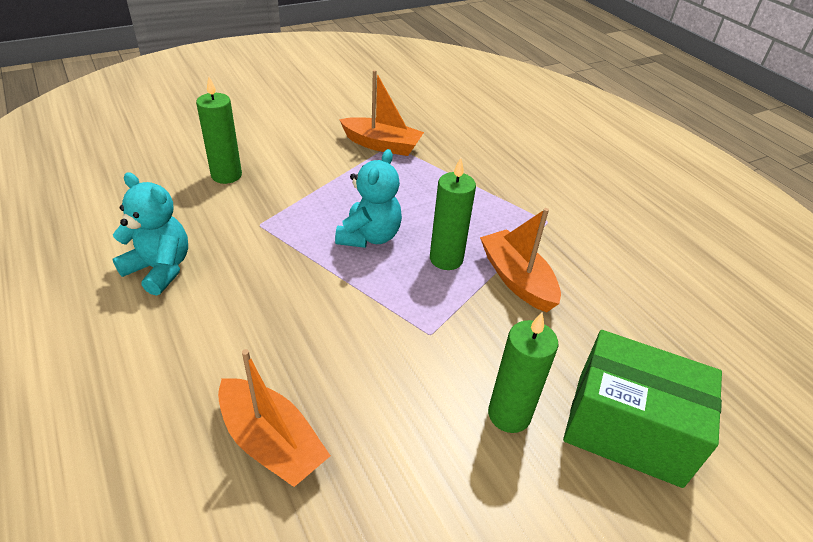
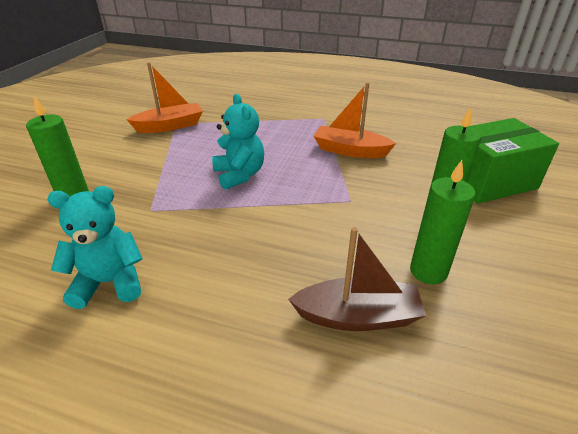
camera: 40 degrees left, 5 degrees down
orange boat [218,349,331,487] -> brown boat [288,227,426,331]
green candle [430,158,476,270] -> green candle moved to [410,160,475,284]

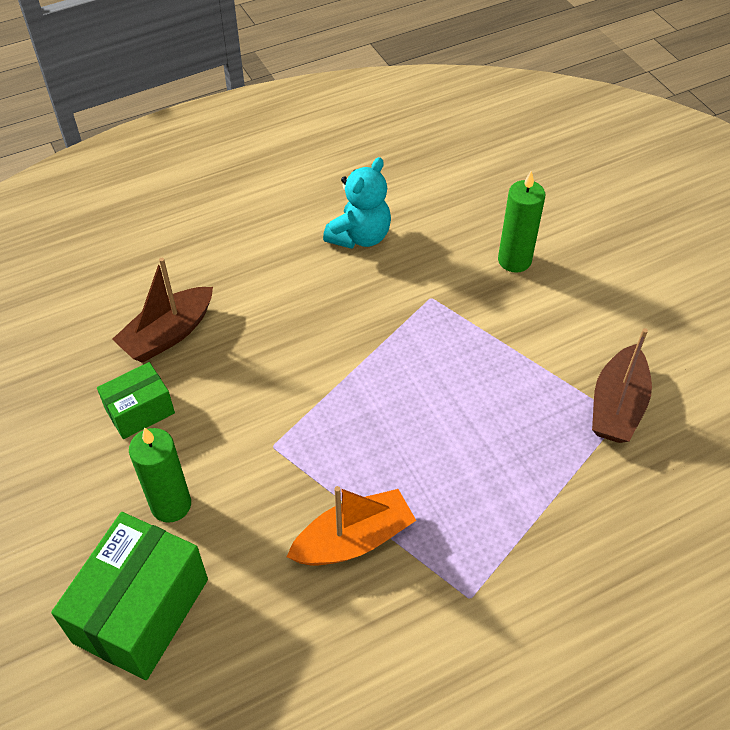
camera: 135 degrees right, 15 degrees up
orange boat [127,62,203,133] -> brown boat [592,328,652,443]
turquoise teddy bear [212,94,264,190] -> none
green candle [410,160,475,284] -> green box [97,362,175,439]

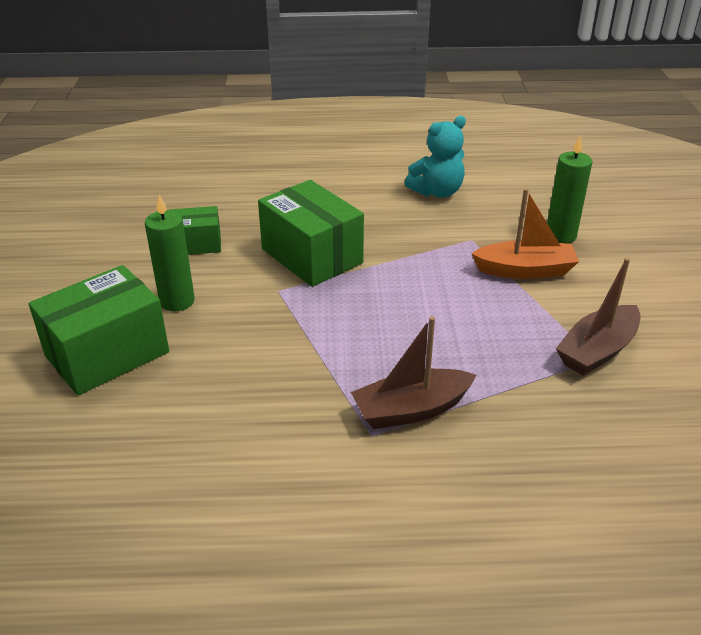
camera: 25 degrees right, 15 degrees down
brown boat [112,258,213,363] -> brown boat moved to [351,316,476,429]
orange boat [287,486,416,566] -> orange boat moved to [471,188,579,279]
none -> green box [258,180,364,287]

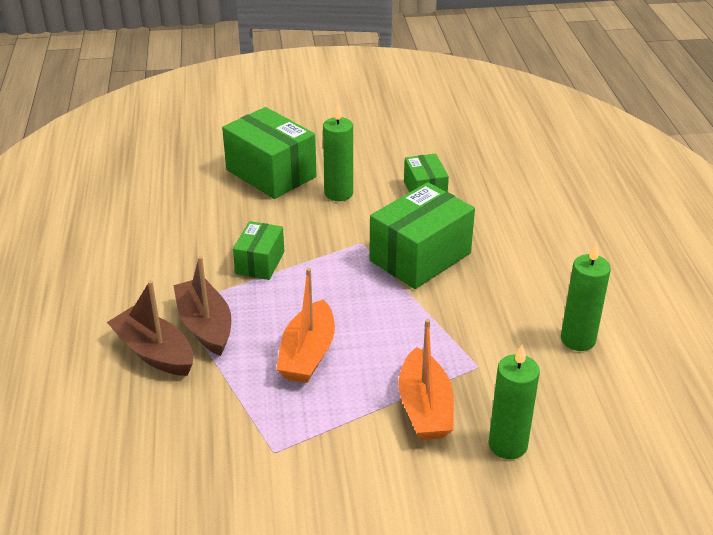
camera: 85 degrees right, 0 degrees up
turquoise teddy bear [405,116,466,198] -> green candle [561,242,611,351]
brown boat [556,258,640,376] -> brown boat moved to [107,280,193,376]
none -> green box [233,221,284,280]
none -> orange boat [276,268,335,383]

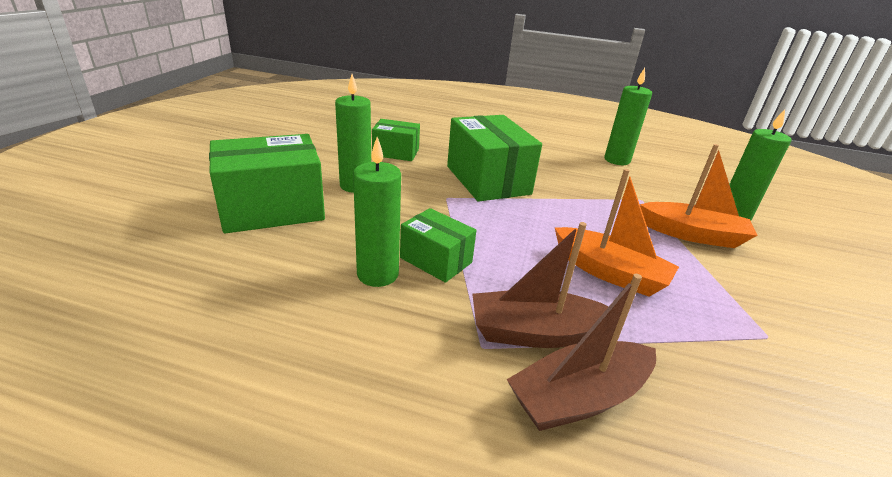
camera: 70 degrees left, 5 degrees down
none -> green candle [353,137,401,287]

